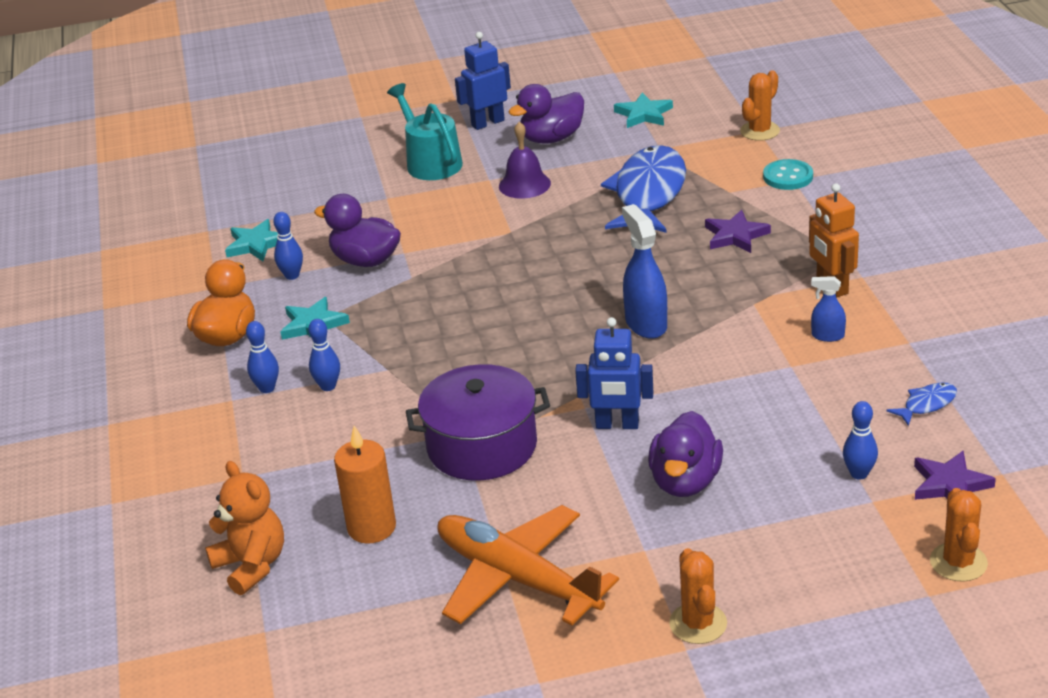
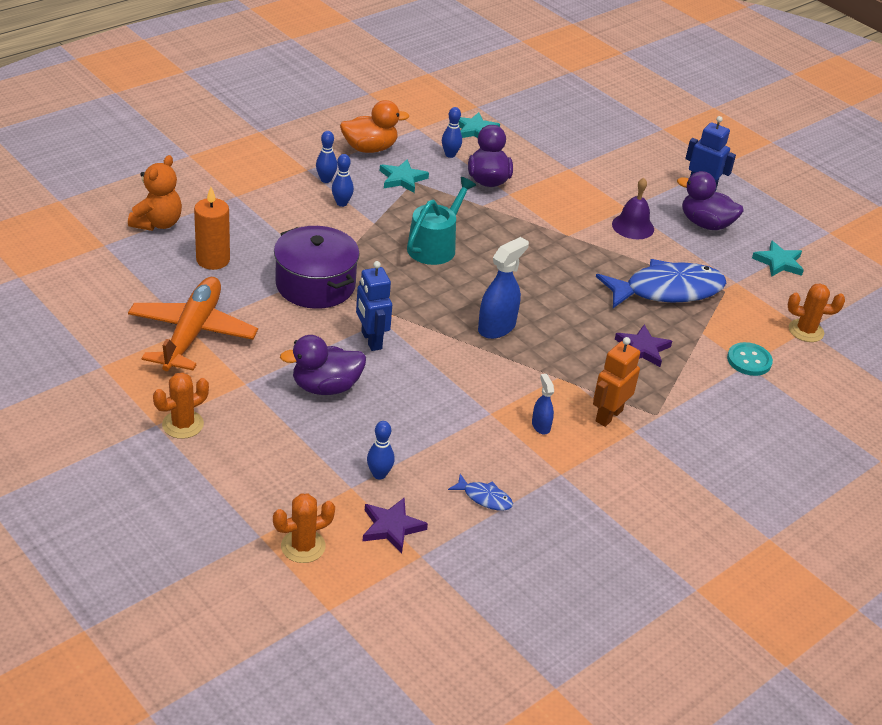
camera: 55 degrees right, 5 degrees up
turquoise watering can [387,83,463,180] -> turquoise watering can moved to [407,177,476,265]

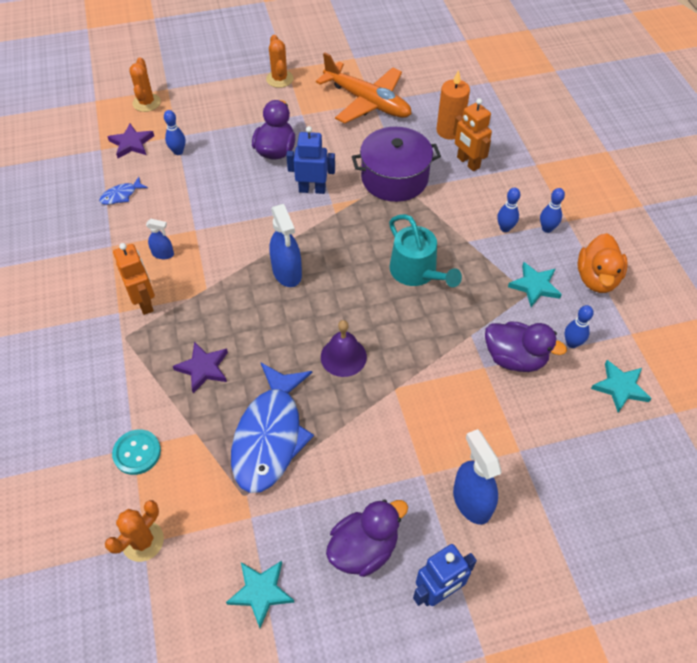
camera: 120 degrees right, 15 degrees up
orange teddy bear [128,155,182,231] -> none
purple bell [612,178,654,239] -> purple bell moved to [321,320,367,377]
none -> orange robot [453,98,492,171]
none -> blue spray bottle [453,429,502,525]

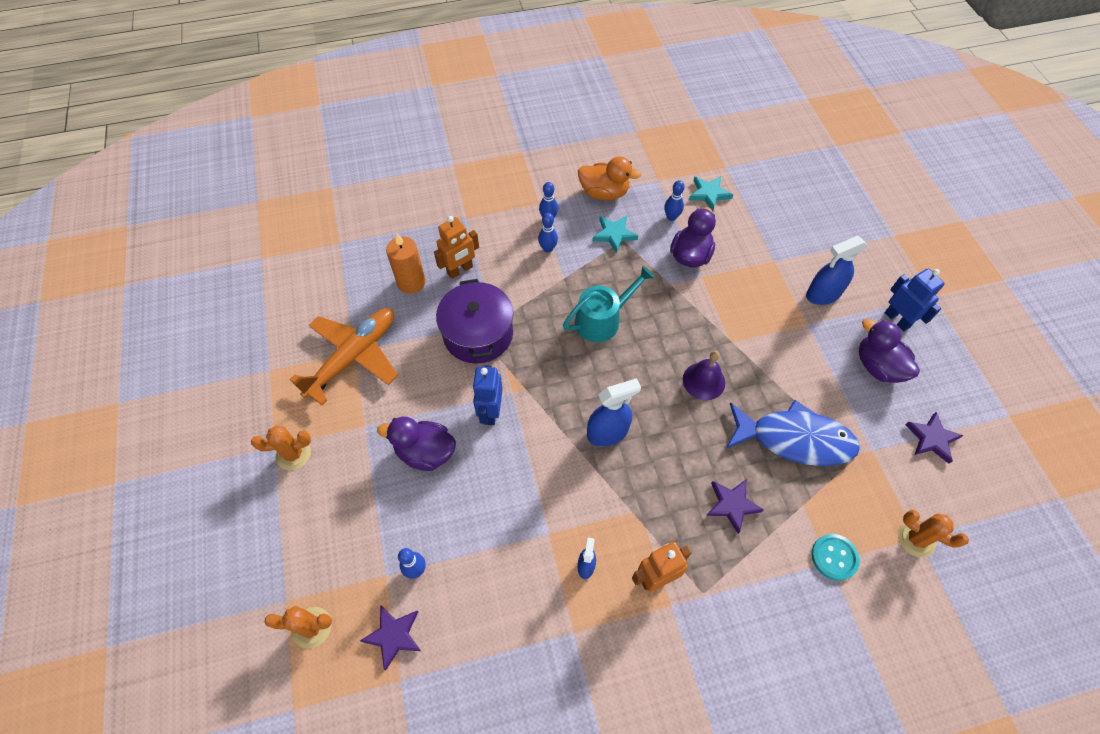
camera: 90 degrees left, 5 degrees up
blue fish [99,177,148,205] -> none
turquoise star [226,561,294,628] -> purple star [905,412,964,464]

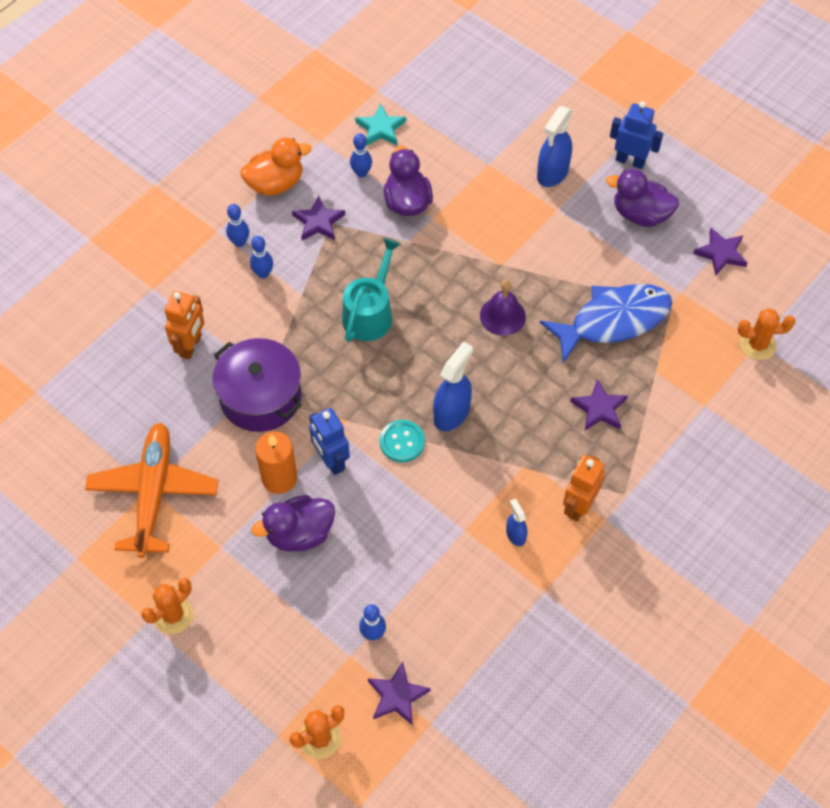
camera: 35 degrees left, 0 degrees up
orange candle [386,233,426,294] -> orange candle moved to [255,431,297,494]
turquoise star [593,216,638,254] -> purple star [292,196,345,241]
turquoise button [811,534,860,581] -> turquoise button moved to [380,420,425,462]

